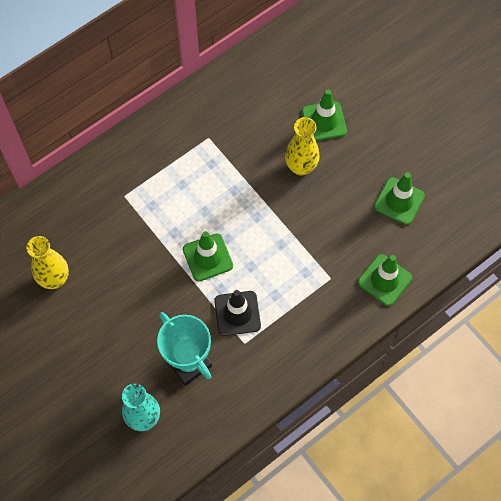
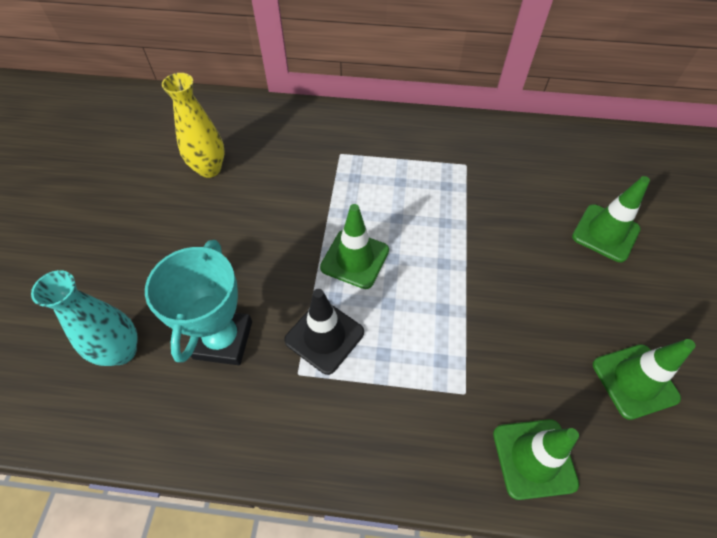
camera: 45 degrees right, 10 degrees down
yellow vase [285,117,319,176] -> none

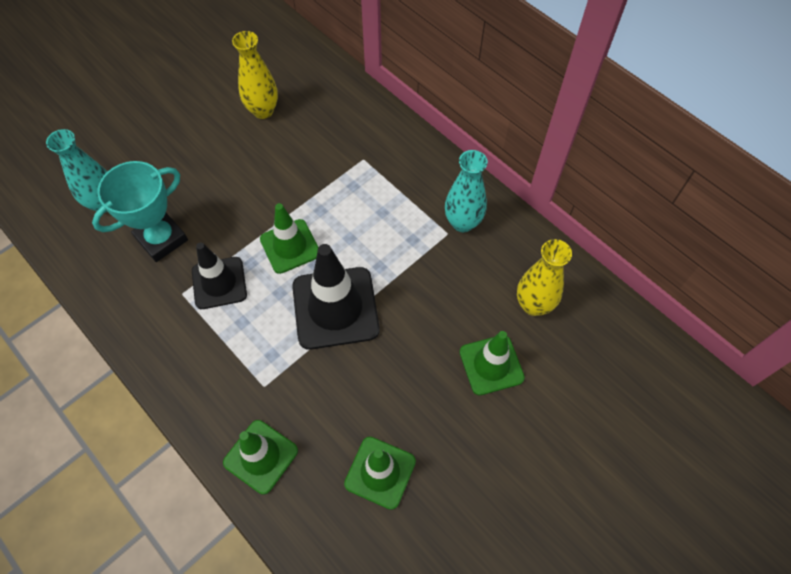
camera: 40 degrees right, 5 degrees up
none -> black traffic cone [292,244,380,350]
none -> turquoise vase [445,150,488,232]
none -> yellow vase [517,239,572,316]

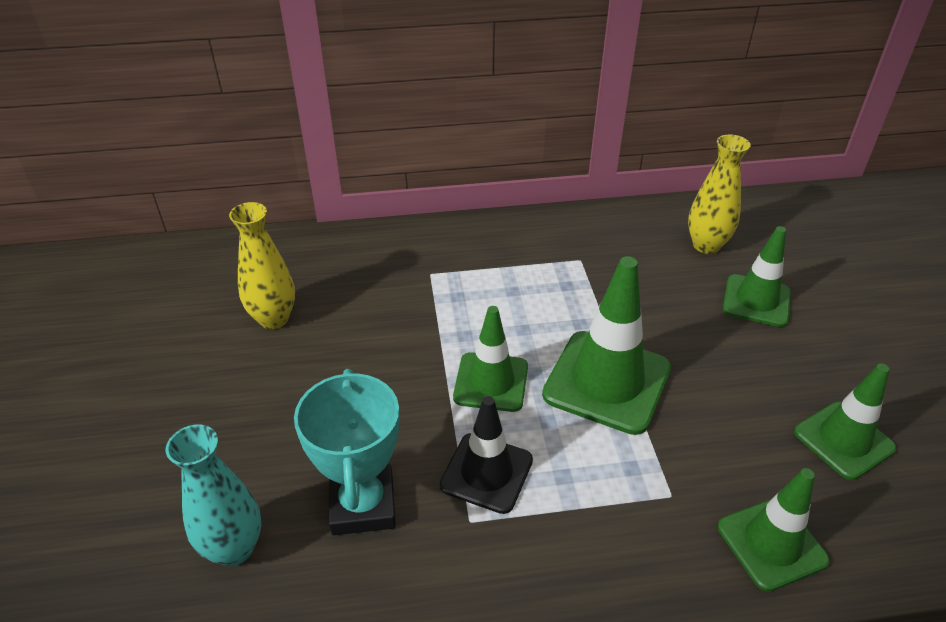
camera: 55 degrees left, 20 degrees down
black traffic cone [292,244,380,350] -> green traffic cone [542,256,671,435]
turquoise vase [445,150,488,232] -> none

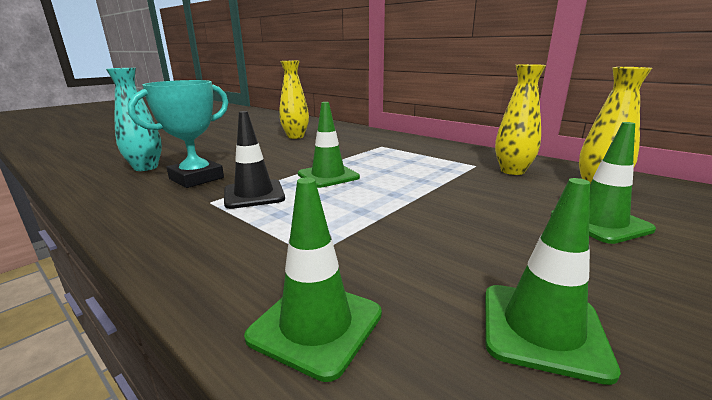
camera: 50 degrees right, 20 degrees down
green traffic cone [542,256,671,435] -> none
none -> yellow vase [495,64,546,175]

